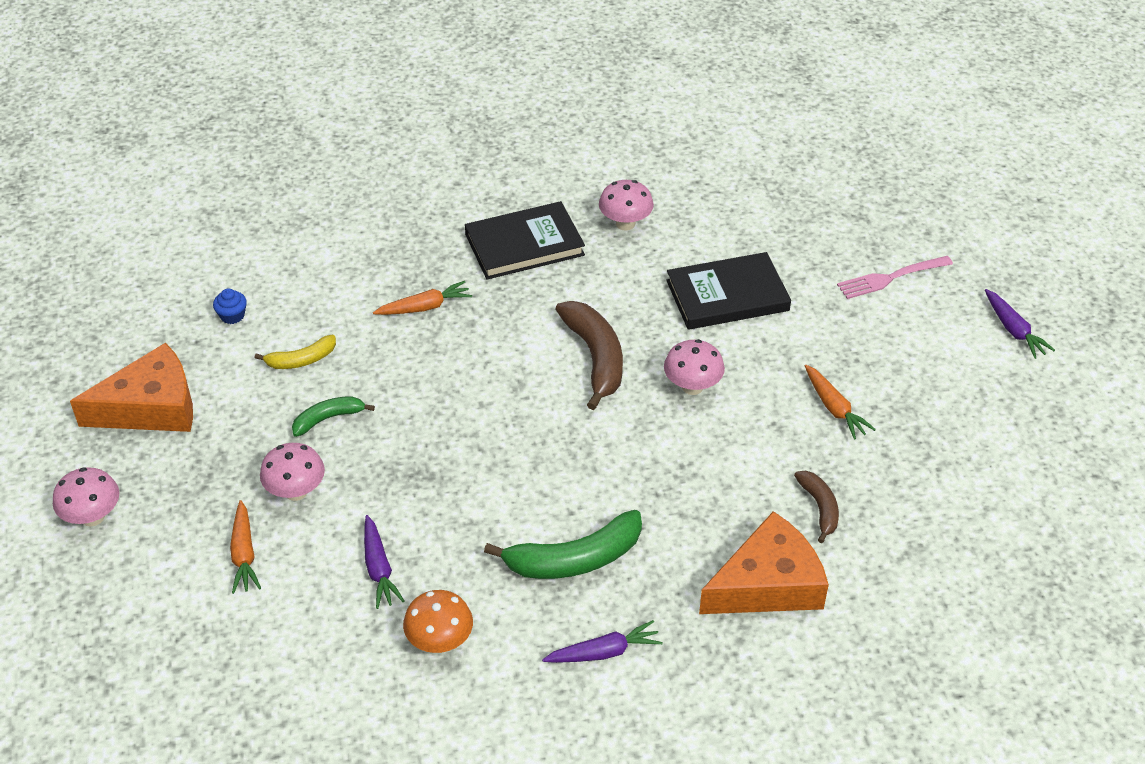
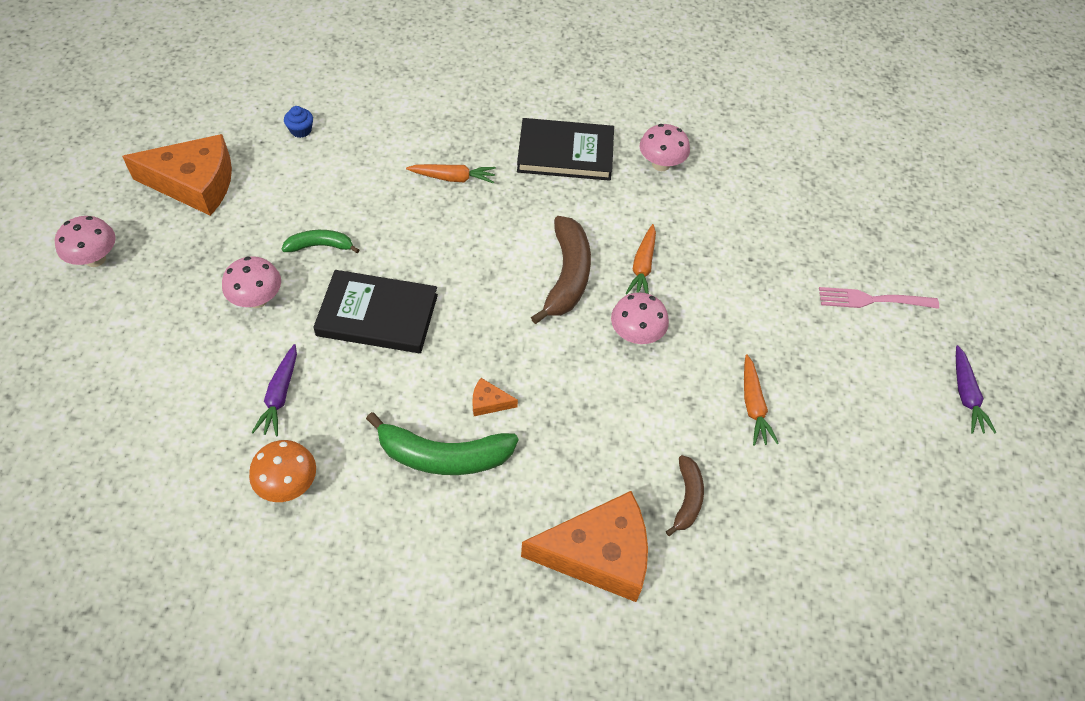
camera: 20 degrees right, 10 degrees up
orange carrot [230,500,261,594] -> orange carrot moved to [626,224,656,294]
yellow banana [254,335,336,369] -> none
purple carrot [542,620,663,663] -> none
black book [666,252,791,330] -> black book moved to [313,270,438,353]
none -> orange cheese [472,378,518,416]

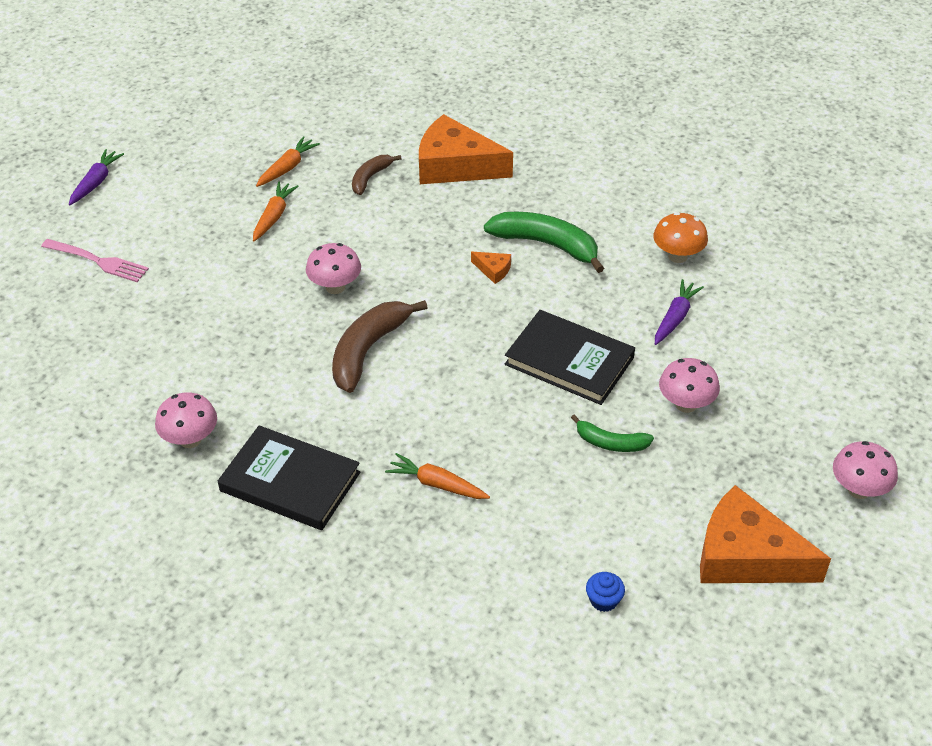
camera: 155 degrees left, 10 degrees down
orange carrot [626,224,656,294] -> orange carrot moved to [256,136,320,187]

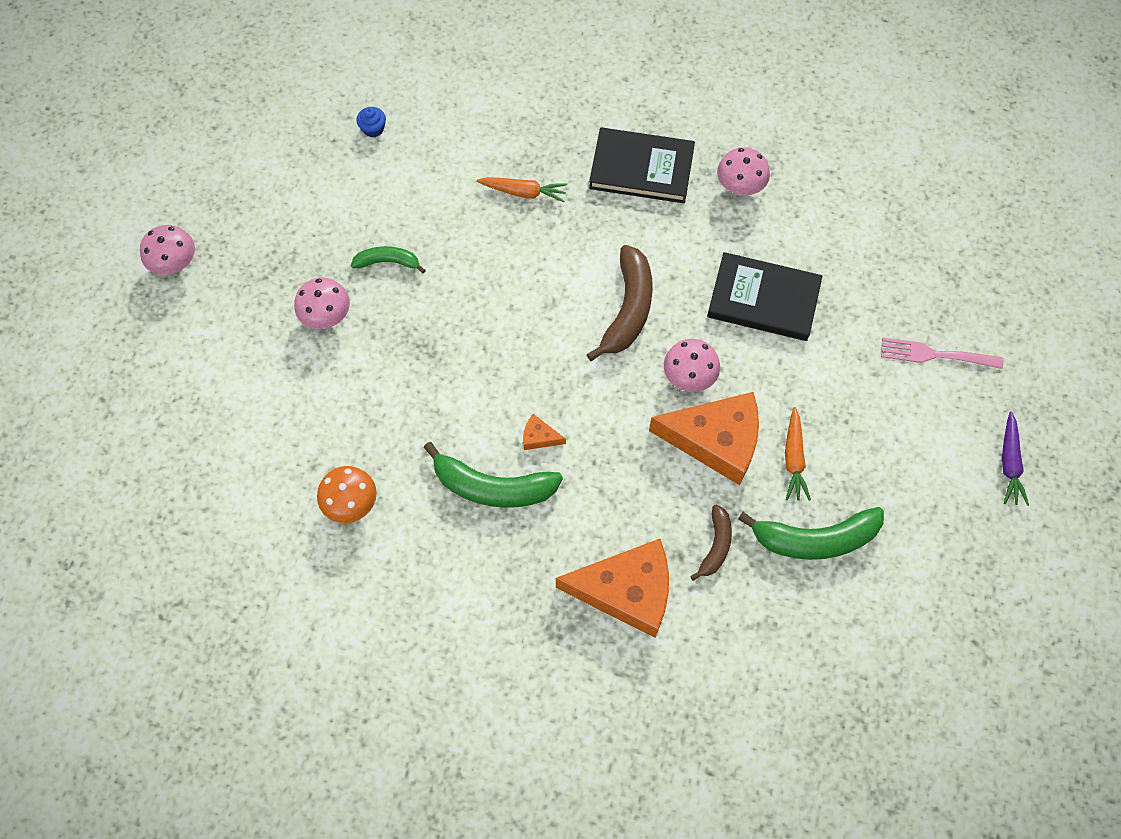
camera: 165 degrees right, 20 degrees up
orange carrot [256,136,320,187] -> green banana [738,507,884,560]
black book [505,310,635,405] -> black book moved to [707,252,822,341]
purple carrot [655,279,704,345] -> none
orange cheese [700,485,831,583] -> orange cheese moved to [649,392,759,485]

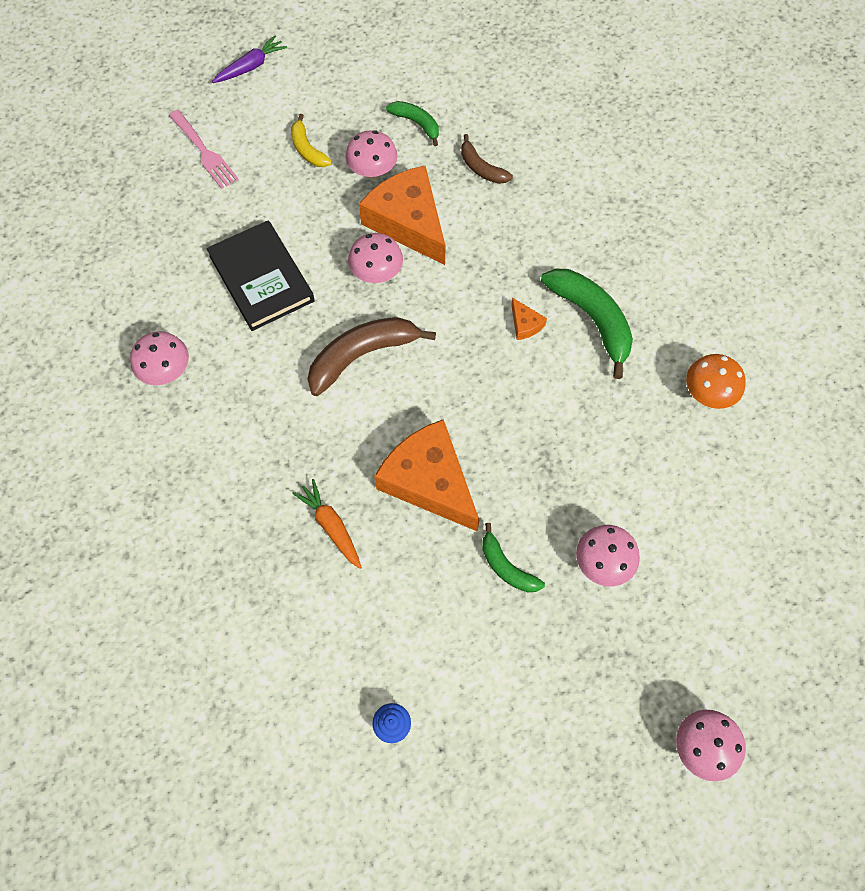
camera: 135 degrees left, 0 degrees up
orange cheese [556,539,669,638] -> orange cheese moved to [374,419,479,532]
black book [589,128,695,203] -> none
brown banana [690,505,732,581] -> brown banana turned 105 degrees counterclockwise [461,134,513,184]
green banana [738,507,884,560] -> green banana [386,101,439,146], size x0.57
orange carrot [785,407,811,501] -> pink mushroom [345,130,398,180]
none -> yellow banana [291,114,332,167]

